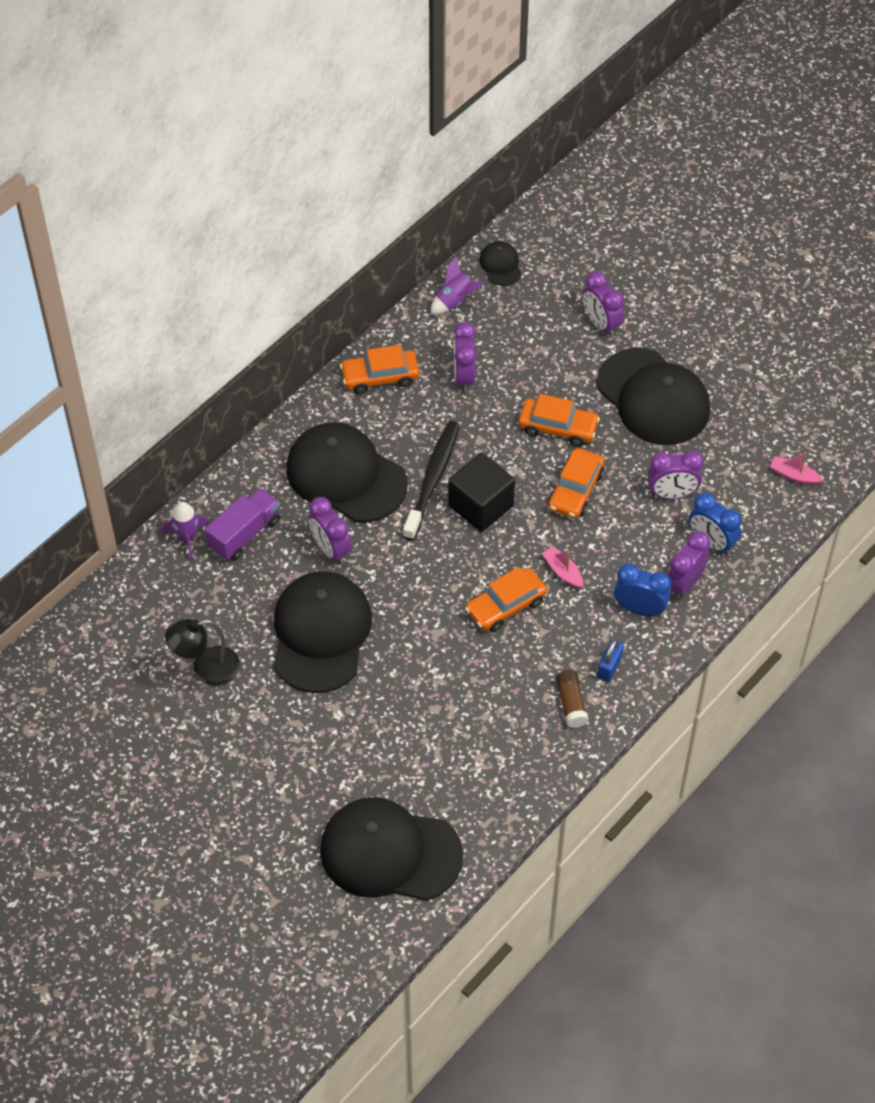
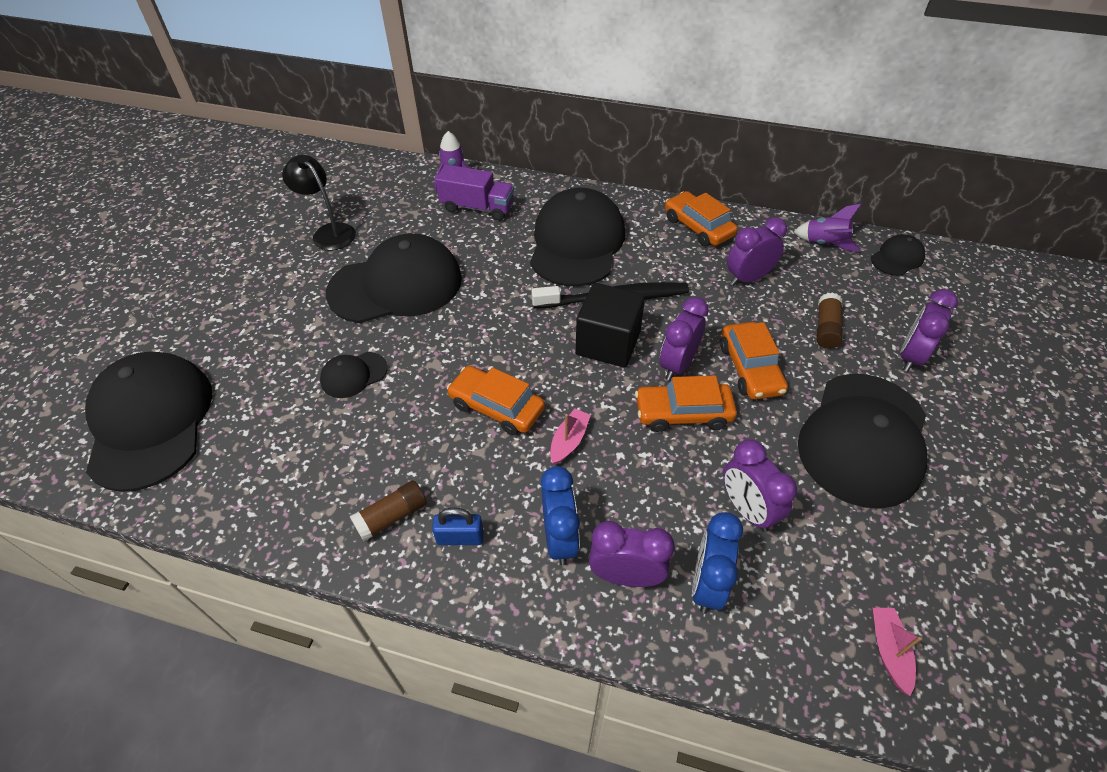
camera: 65 degrees right, 5 degrees down
purple clock [309,497,352,565] -> purple clock moved to [660,297,709,380]
none -> black cap [320,352,388,398]
none -> brown glue stick [817,292,843,349]

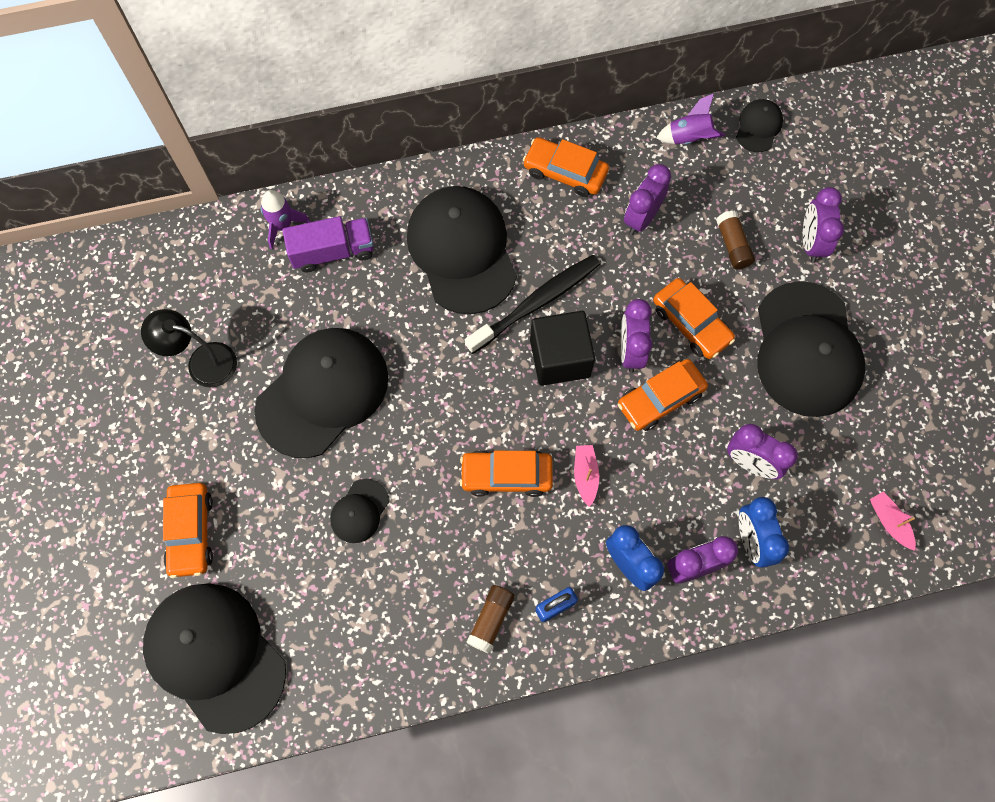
camera: 30 degrees left, 20 degrees up
none -> orange car [163,483,213,578]

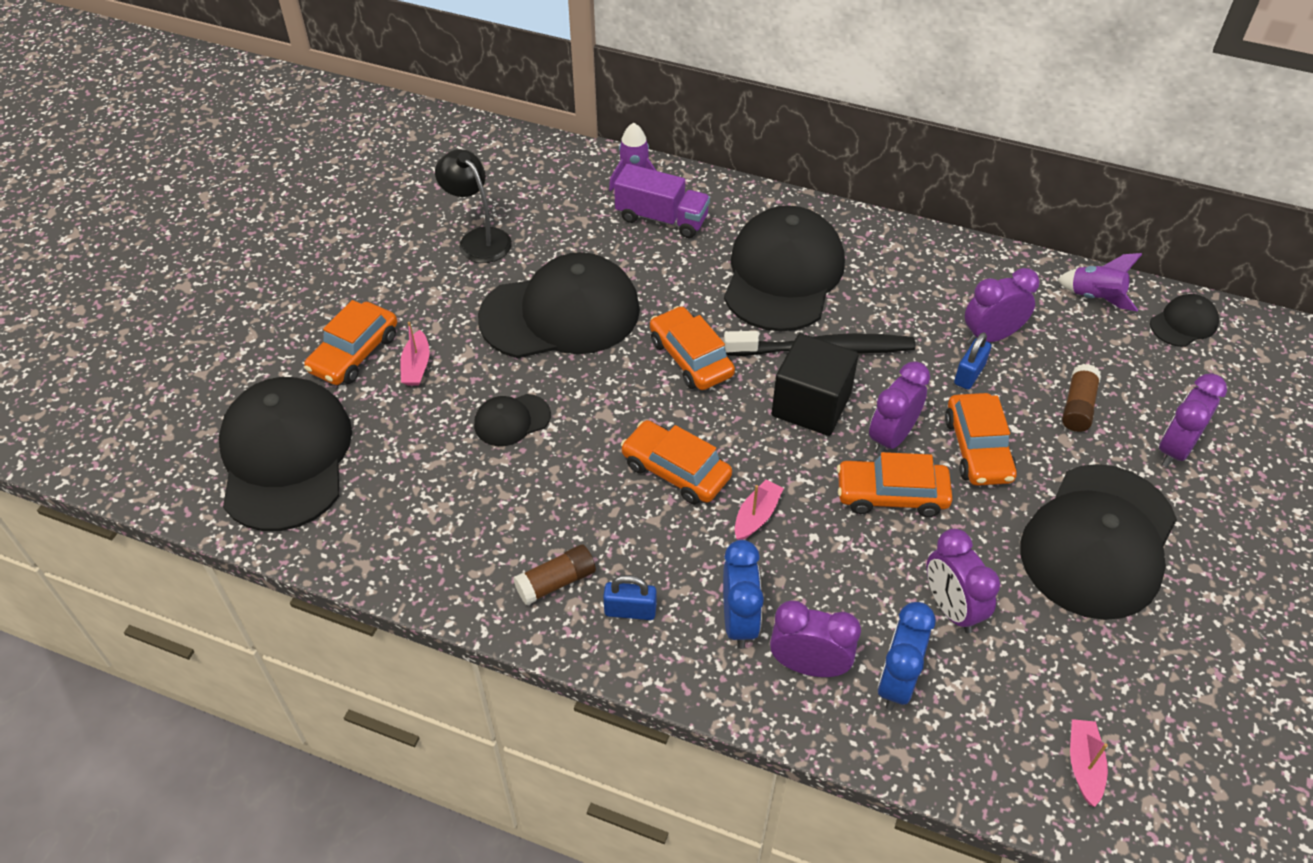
camera: 35 degrees right, 20 degrees down
orange car [523,137,609,197] -> orange car moved to [650,306,735,390]
none -> pink boat [400,322,430,385]
none -> blue padlock [954,332,991,390]

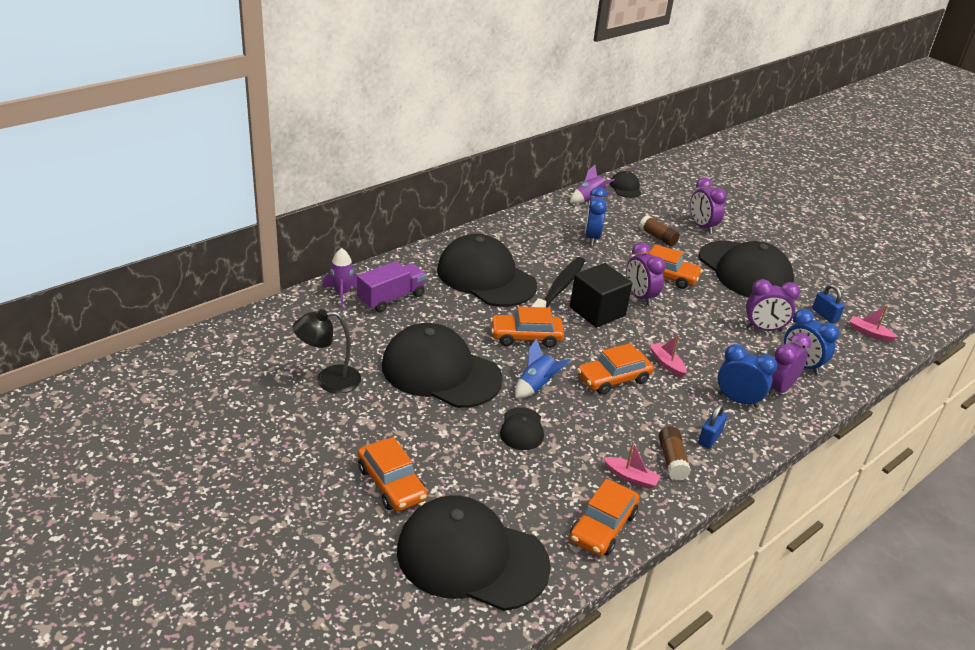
camera: 65 degrees left, 15 degrees down
pink boat [400,322,430,385] -> pink boat moved to [604,441,661,489]
black cap [478,252,640,358] -> black cap turned 75 degrees counterclockwise [382,323,503,408]
orange car [837,452,953,517] -> orange car moved to [570,479,639,556]
blue padlock [954,332,991,390] -> blue padlock moved to [812,284,845,323]
purple clock [965,268,1040,344] -> blue clock [585,187,607,246]
none -> blue rocket [515,338,571,398]

